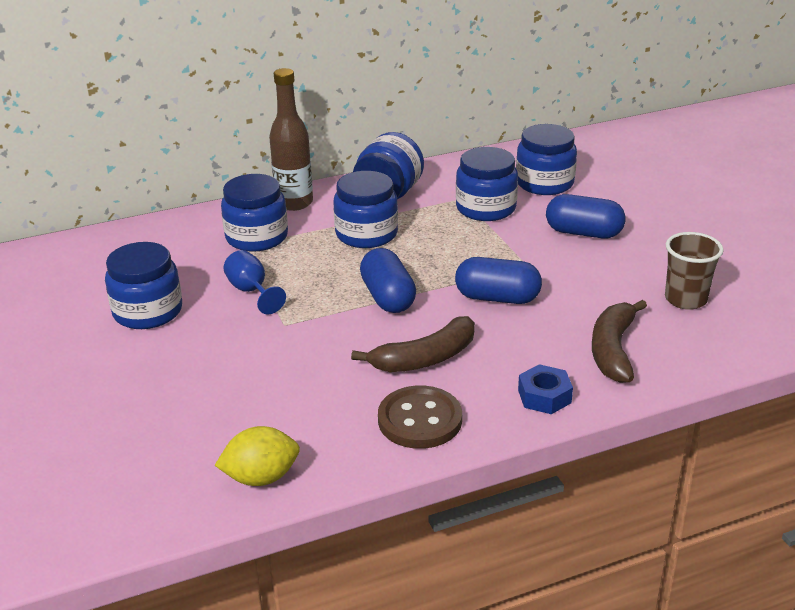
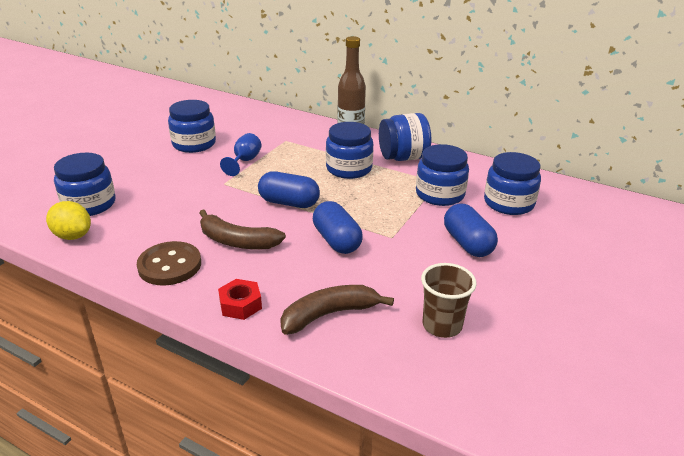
camera: 50 degrees right, 0 degrees up
blue jar [221,174,288,252] -> blue jar moved to [54,153,116,216]
blue capsule [360,248,416,313] -> blue capsule turned 75 degrees clockwise [258,172,320,208]
blue nut [518,364,573,414] -> red nut [218,279,262,320]

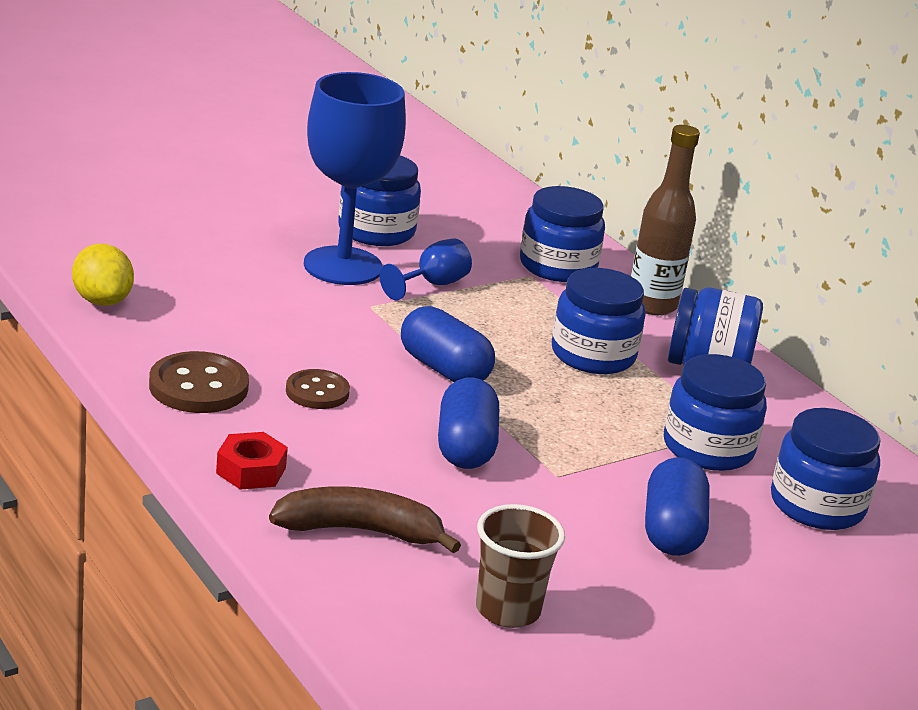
camera: 25 degrees right, 5 degrees down
blue jar [54,153,116,216] -> blue jar moved to [520,186,605,282]
brown banana [200,209,286,249] -> brown button [286,369,350,409]
none -> blue goblet [304,72,406,285]

